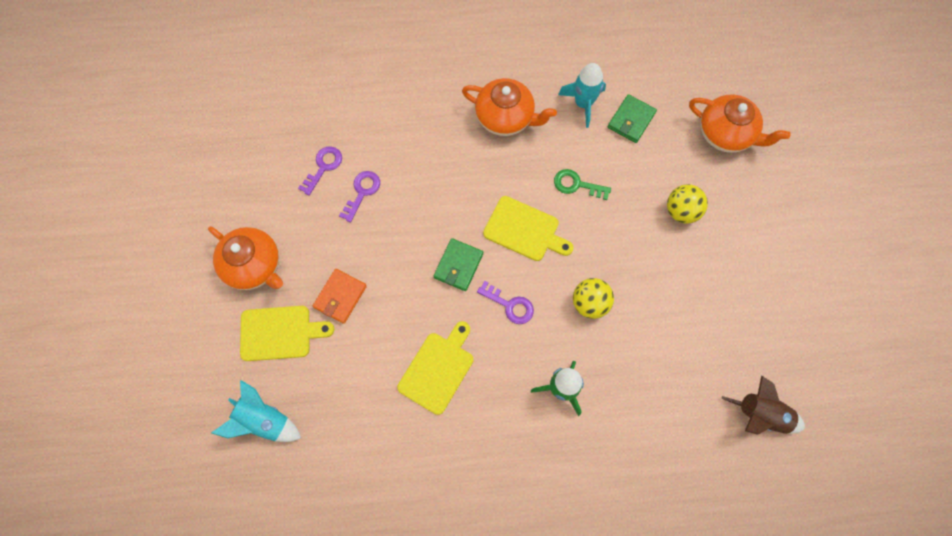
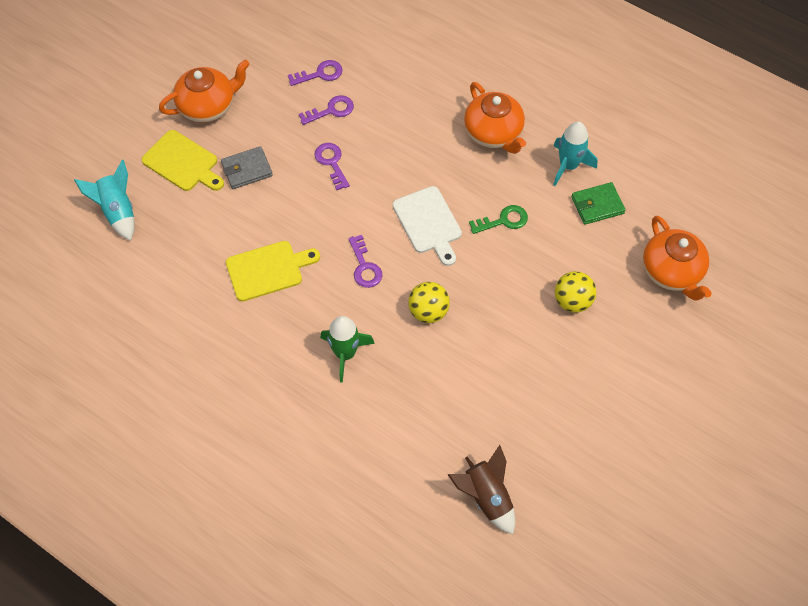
camera: 40 degrees right, 10 degrees down
orange teapot [208,226,283,290] -> orange teapot turned 105 degrees counterclockwise [159,60,250,123]
orange wallet [313,269,367,324] -> grey wallet [221,146,273,189]
green wallet [434,238,483,291] -> none
yellow cutting board [483,196,574,261] -> white cutting board [393,186,462,266]
green key [554,169,611,200] -> green key turned 105 degrees clockwise [469,205,528,234]
none -> purple key [314,143,350,190]

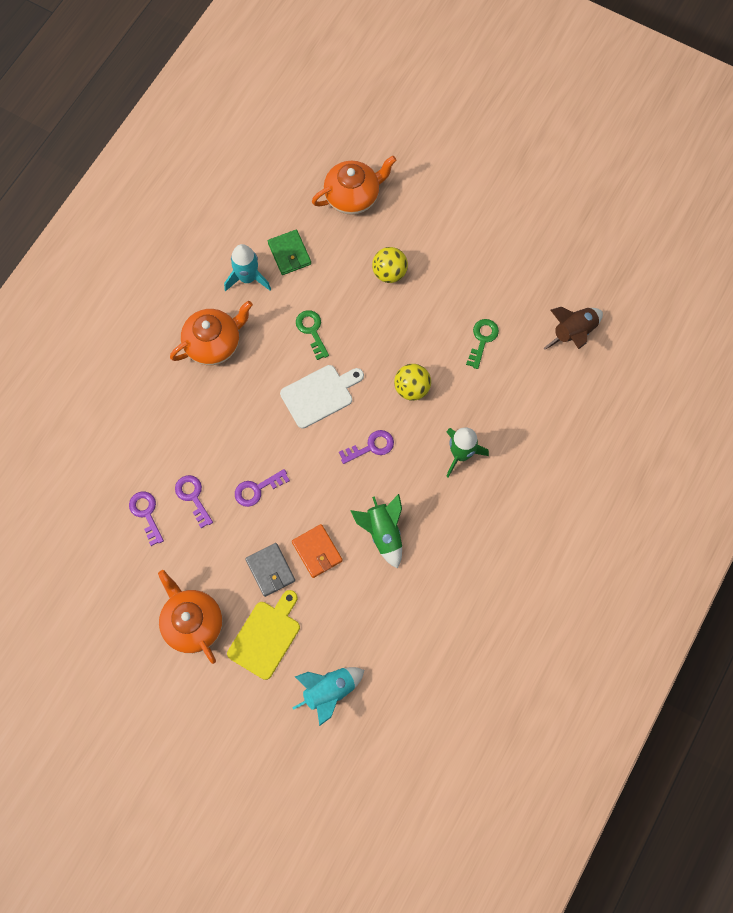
camera: 95 degrees left, 10 degrees up
yellow cutting board [226,241,320,301] -> green rocket [350,494,402,569]
none -> orange wallet [292,524,343,578]
none -> green key [466,319,499,369]

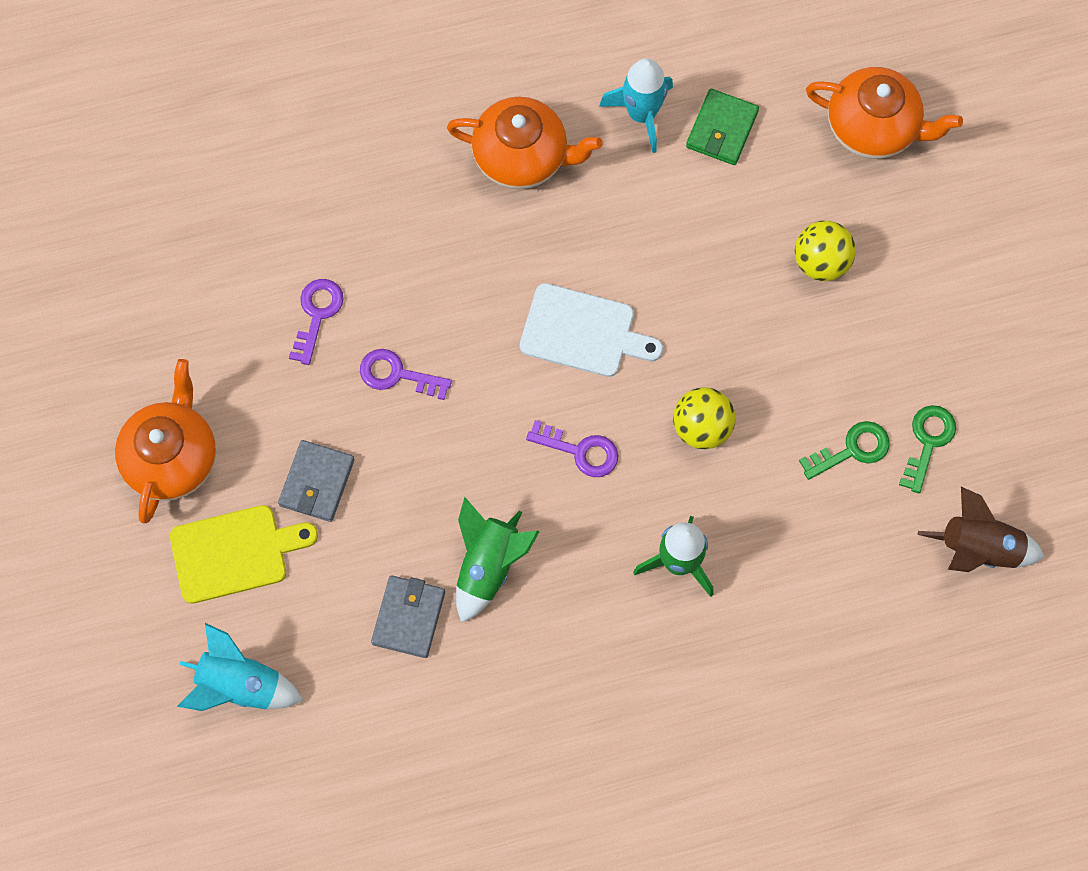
camera: 45 degrees right, 0 degrees up
purple key [129,491,164,546] -> none
orange wallet [292,524,343,578] -> none
green key [296,310,329,360] -> green key moved to [899,405,956,493]
none -> grey wallet [371,576,445,658]

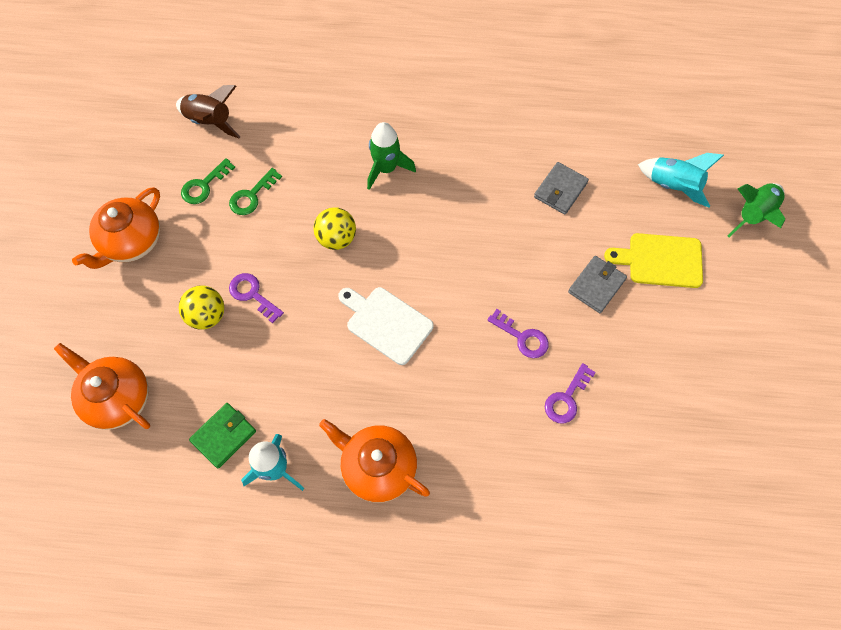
camera: 160 degrees left, 5 degrees down
orange teapot [115,359,216,523] -> orange teapot moved to [72,187,160,269]
green rocket [456,497,540,623] -> green rocket moved to [727,183,785,237]
purple key [526,420,618,477] -> purple key moved to [229,273,284,323]
green key [799,421,890,480] -> green key turned 45 degrees counterclockwise [229,168,282,215]

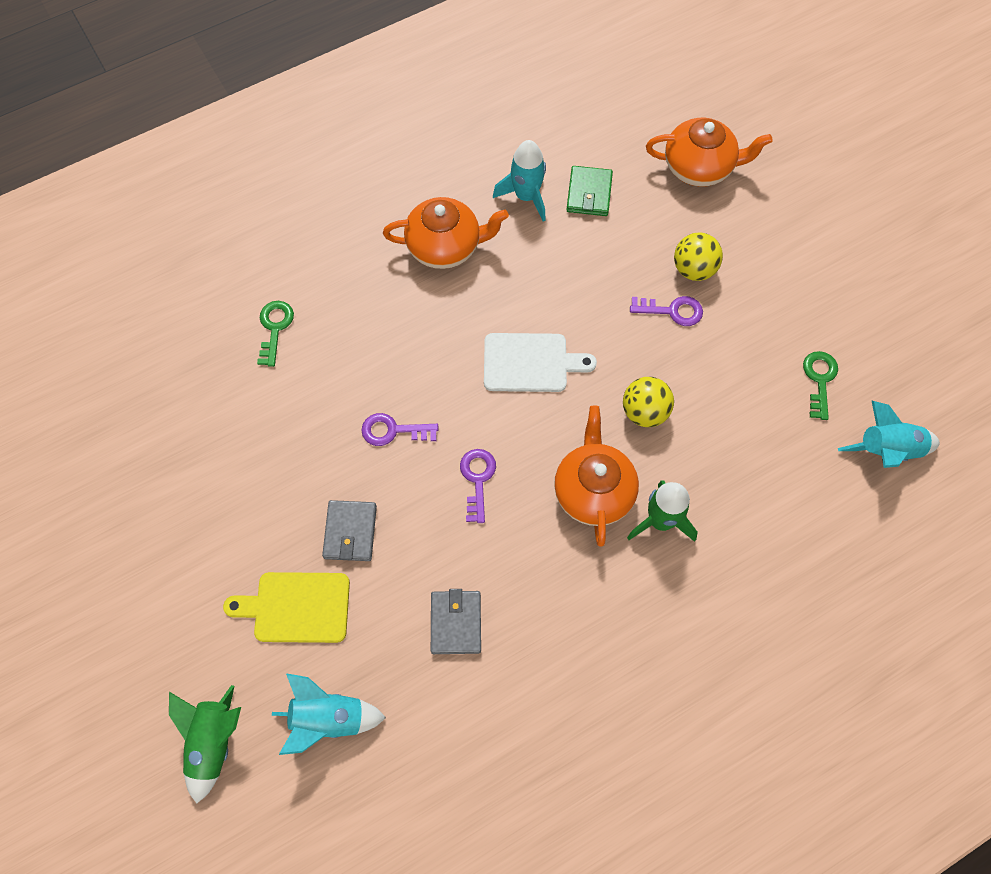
camera: 145 degrees right, 0 degrees up
orange teapot [72,187,160,269] -> orange teapot moved to [554,406,639,547]
brown rocket [176,85,240,138] -> turquoise rocket [838,400,940,468]
green key [229,168,282,215] -> green key moved to [257,301,294,367]
purple key [545,363,596,423] -> purple key moved to [460,449,496,523]
yellow cutting board [604,233,703,288] -> yellow cutting board turned 150 degrees counterclockwise [223,572,350,643]

